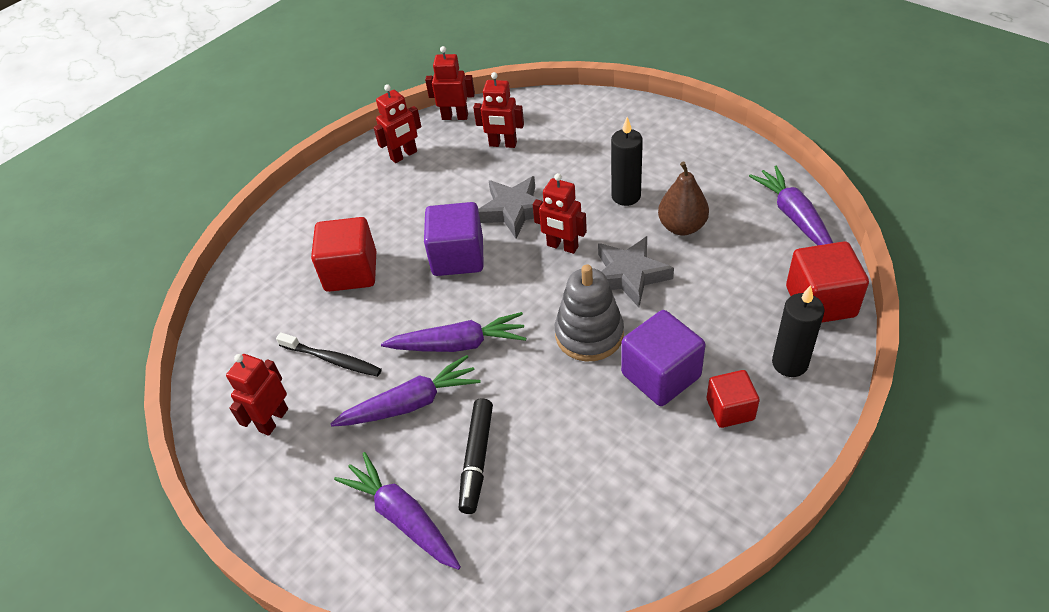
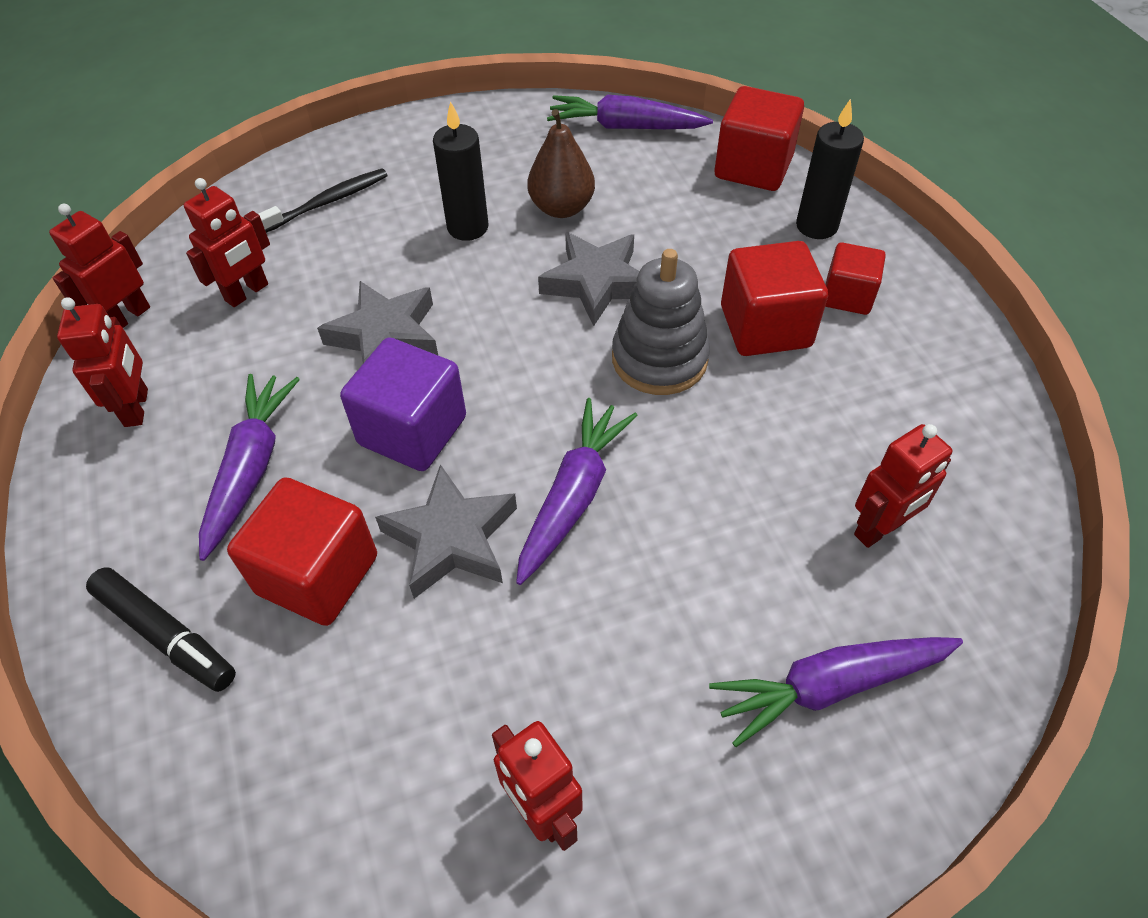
camera: 65 degrees left, 5 degrees up
black toothbrush [276,332,382,377] -> black toothbrush moved to [258,168,388,233]
purple carrot [330,355,481,427] -> purple carrot moved to [199,374,300,561]
black marker [459,398,493,514] -> black marker moved to [86,568,236,692]
red robot [533,173,587,254] -> red robot moved to [854,424,953,548]
purple cube [621,310,706,406] -> red cube [721,241,828,356]
none -> grey star [375,464,517,599]

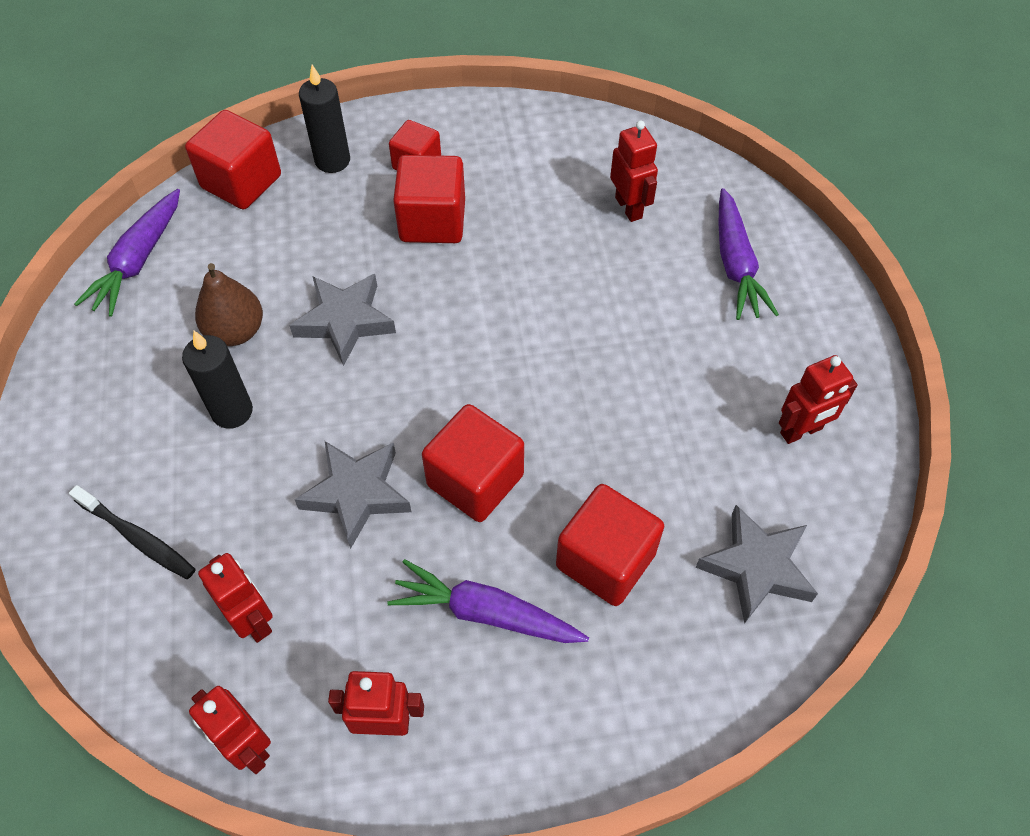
camera: 80 degrees left, 5 degrees up
black marker [86,568,236,692] -> none
black toothbrush [258,168,388,233] -> black toothbrush turned 150 degrees clockwise [69,485,196,579]
purple cube [340,338,466,471] -> red cube [422,404,524,522]
grey star [375,464,517,599] -> grey star moved to [695,505,818,624]
purple carrot [516,398,638,585] -> none
grey stacking toy [612,249,710,395] -> none

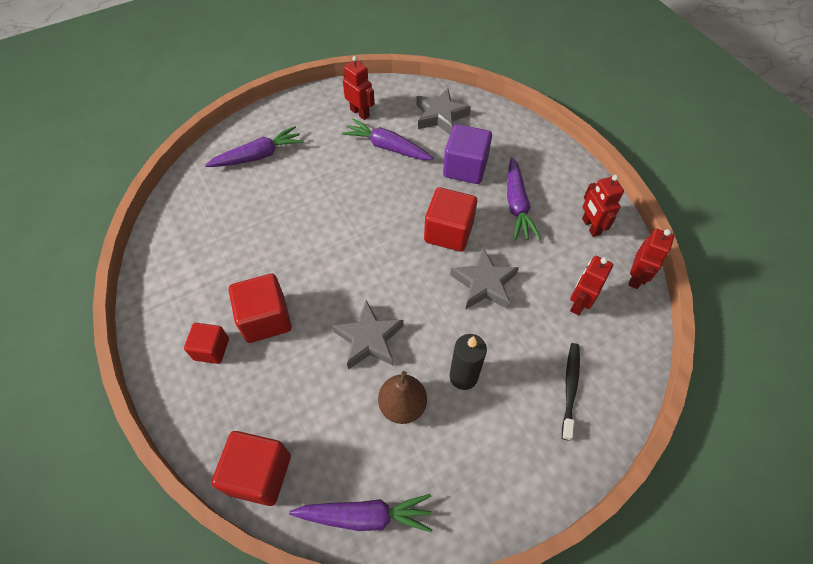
camera: 110 degrees left, 0 degrees up
black candle [299,65,350,173] -> none
red cube [556,484,664,606] -> purple cube [443,124,492,184]
red robot [610,120,658,222] -> none
none -> purple carrot [342,118,434,160]

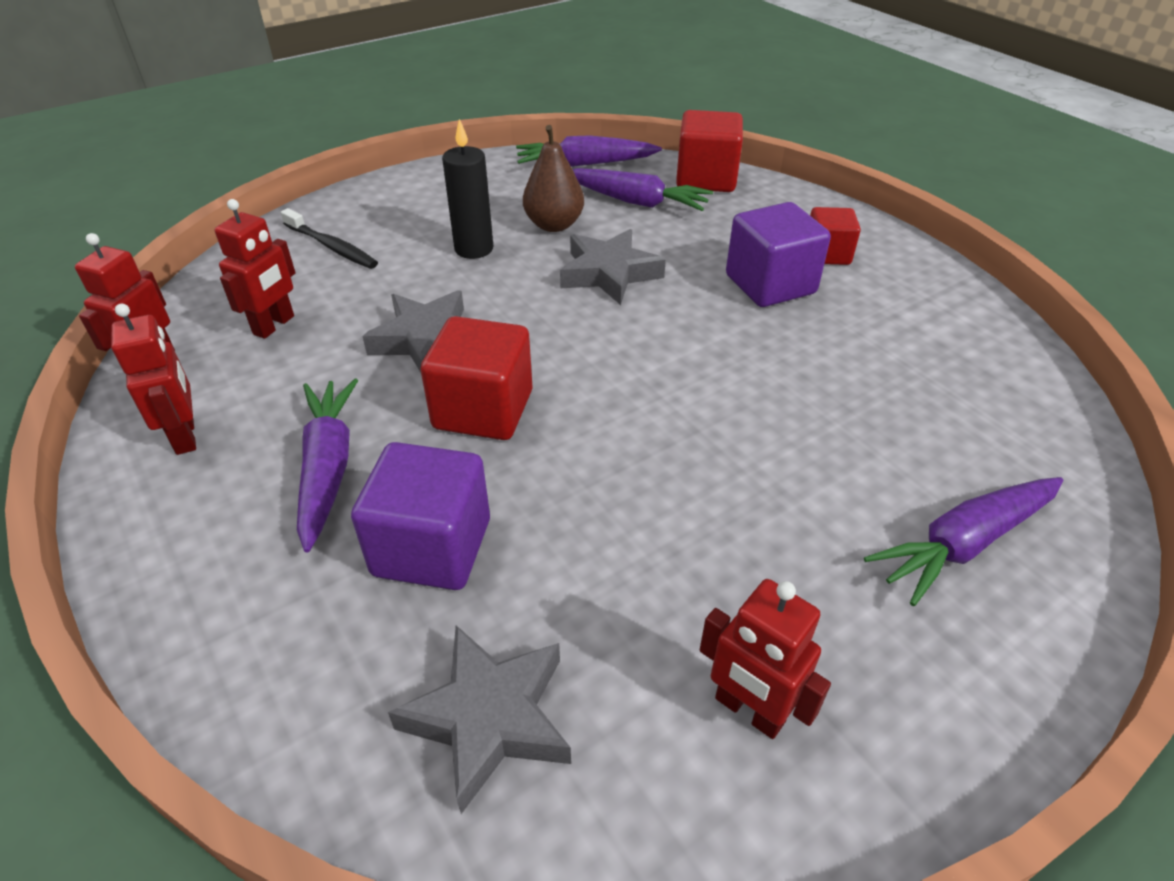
camera: 175 degrees right, 15 degrees down
red cube [229,274,291,343] -> purple cube [726,202,831,307]
purple carrot [342,118,434,160] -> purple carrot moved to [573,168,713,211]
black toothbrush [562,343,580,441] -> black toothbrush turned 60 degrees counterclockwise [281,208,378,269]

